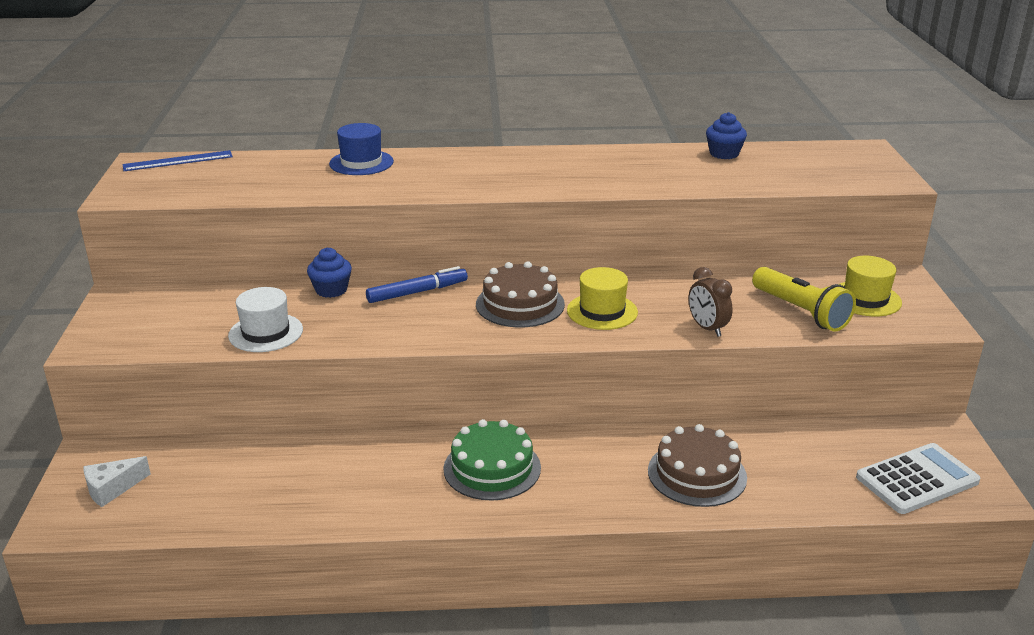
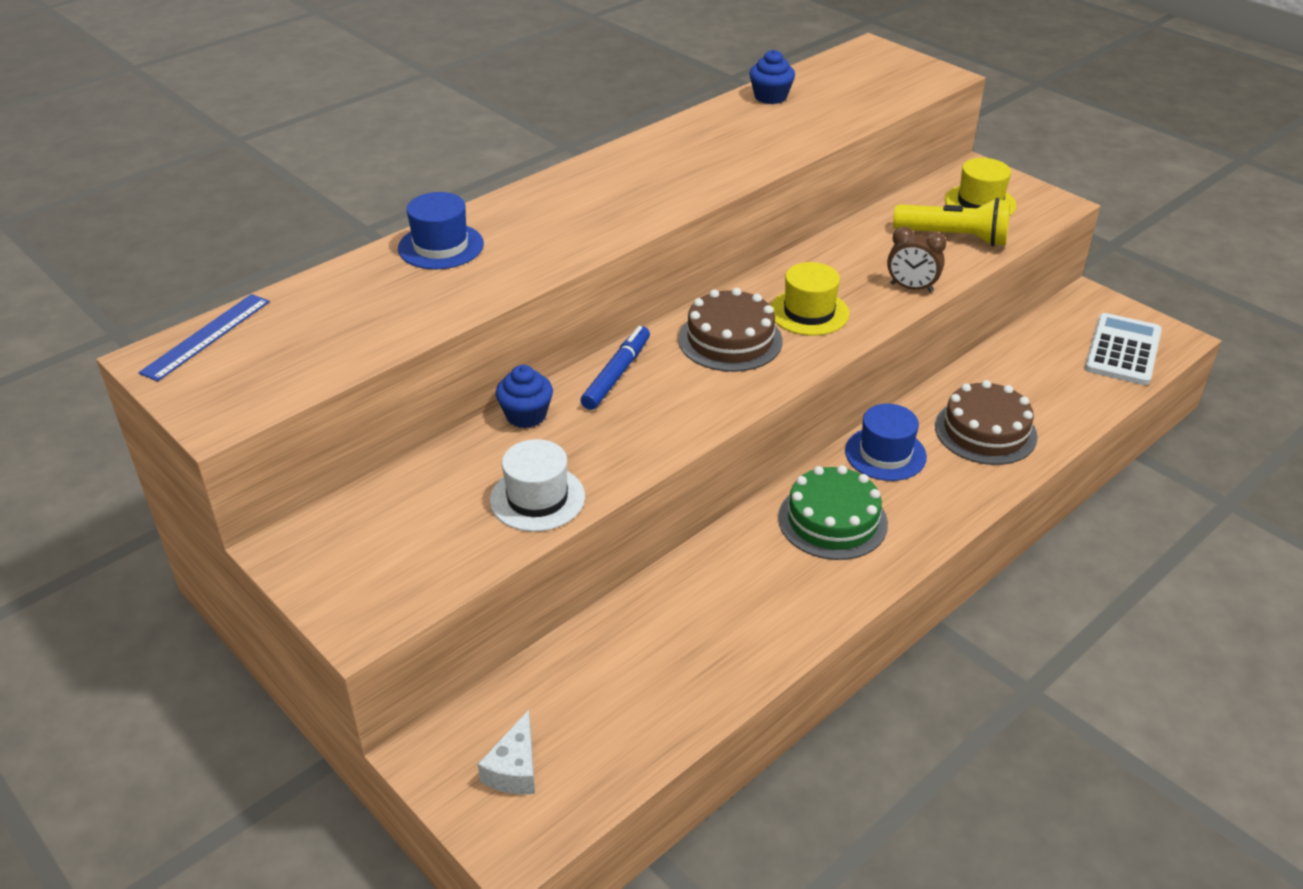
camera: 40 degrees left, 10 degrees up
none -> blue hat [845,404,927,481]

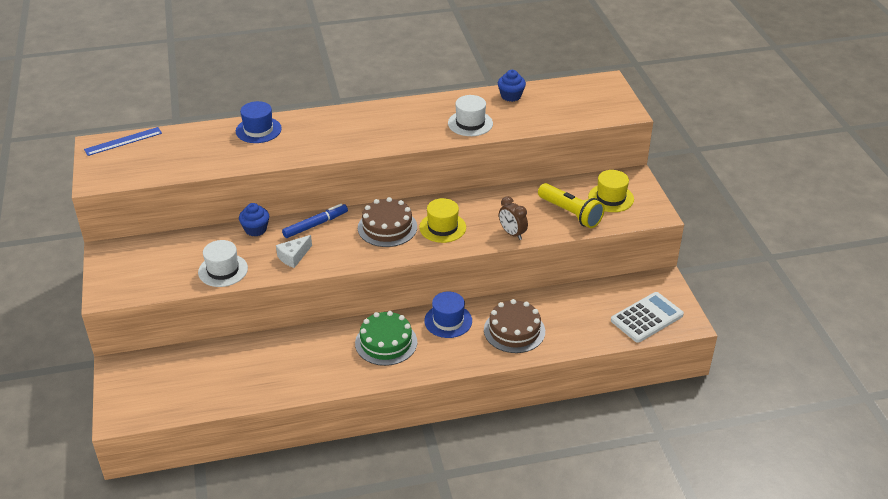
camera: 30 degrees right, 0 degrees up
white cheese [478,710,535,795] -> white cheese moved to [276,235,312,268]
none -> white hat [448,95,493,136]

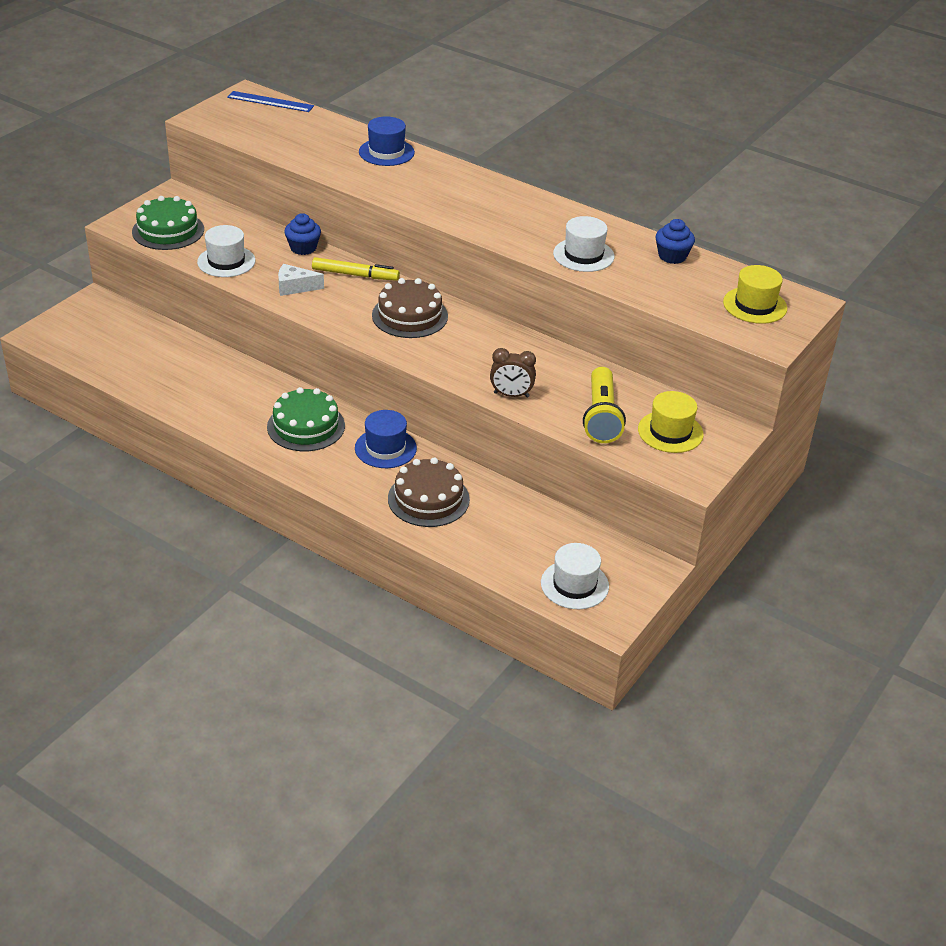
camera: 45 degrees right, 0 degrees up
blue marker [282,204,348,238] -> yellow marker [312,257,400,281]
yellow hat [419,198,466,243] -> yellow hat moved to [723,265,787,324]
brown clock [499,196,528,240] -> brown clock turned 90 degrees counterclockwise [490,348,536,398]
white calculator [611,292,684,343] -> white hat [541,543,609,609]
none -> green cake [132,196,204,250]

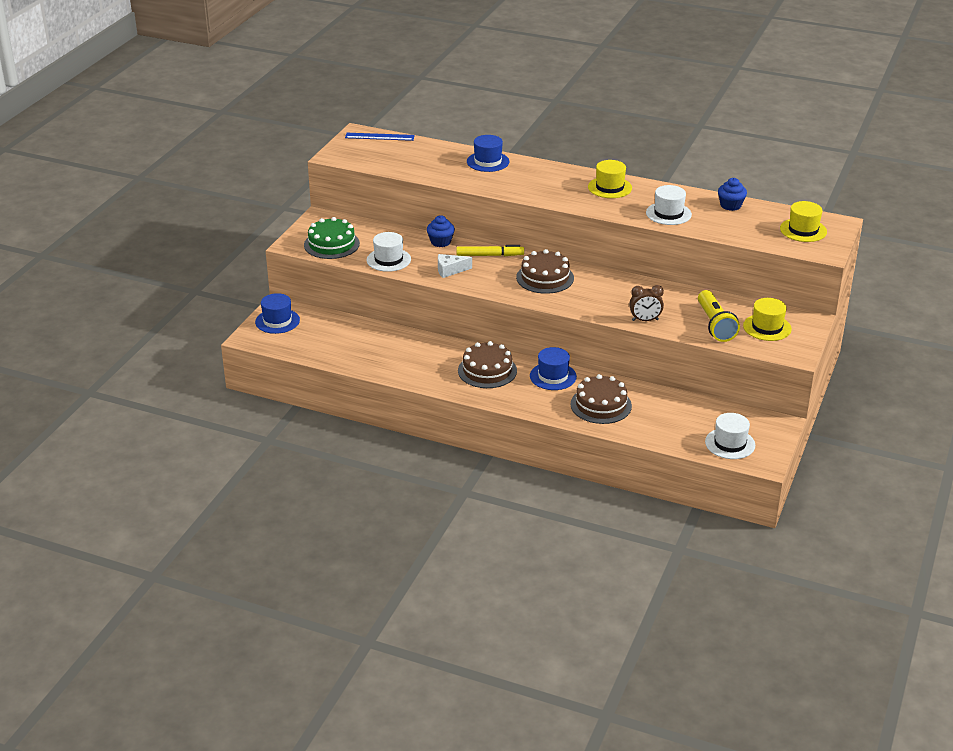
camera: 10 degrees left, 5 degrees down
green cake [267,387,345,451] -> brown cake [458,341,517,388]
none -> blue hat [255,293,300,334]
none -> yellow hat [588,160,632,198]

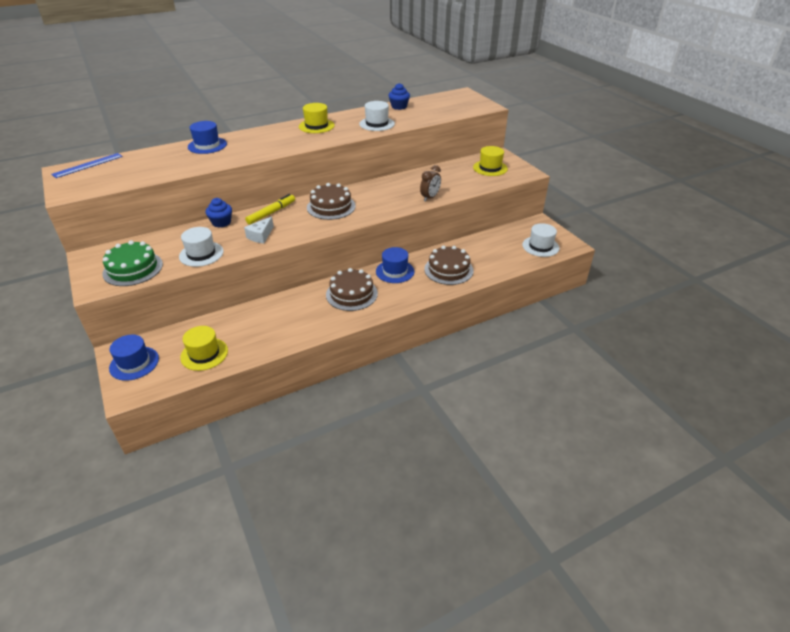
camera: 50 degrees left, 5 degrees up
yellow flashlight [698,290,740,342] -> none
yellow hat [780,201,827,242] -> yellow hat moved to [180,326,228,371]

